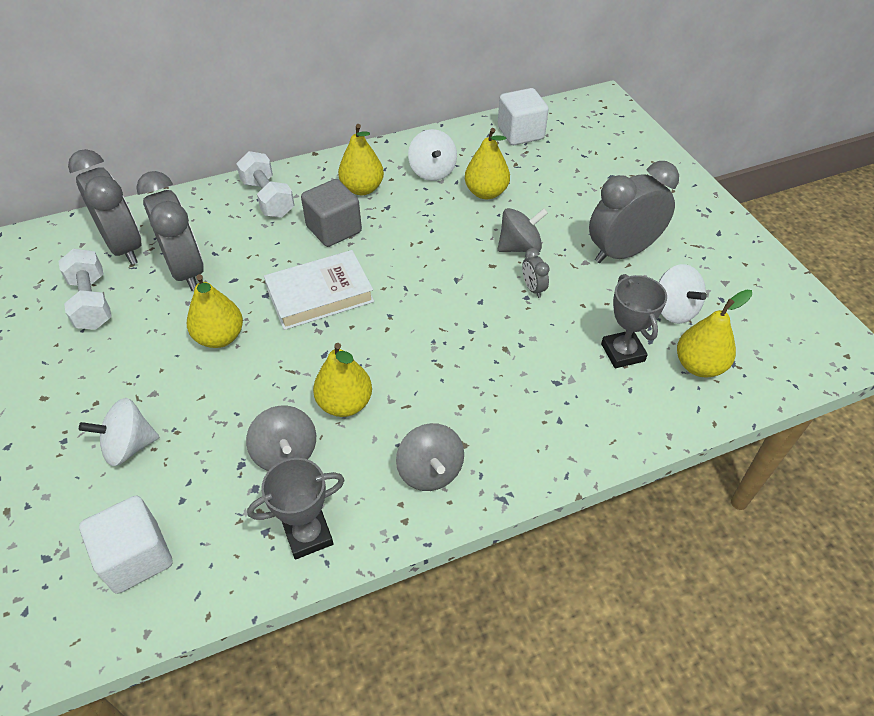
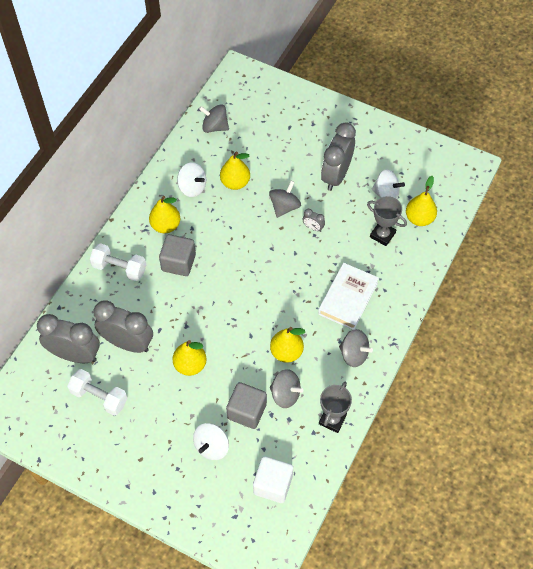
camera: 40 degrees left, 10 degrees up
white book [264,250,374,330] -> white book moved to [318,263,379,330]
white cube [498,88,549,145] -> grey spinning top [199,104,229,133]
none -> grey cube [226,382,267,429]

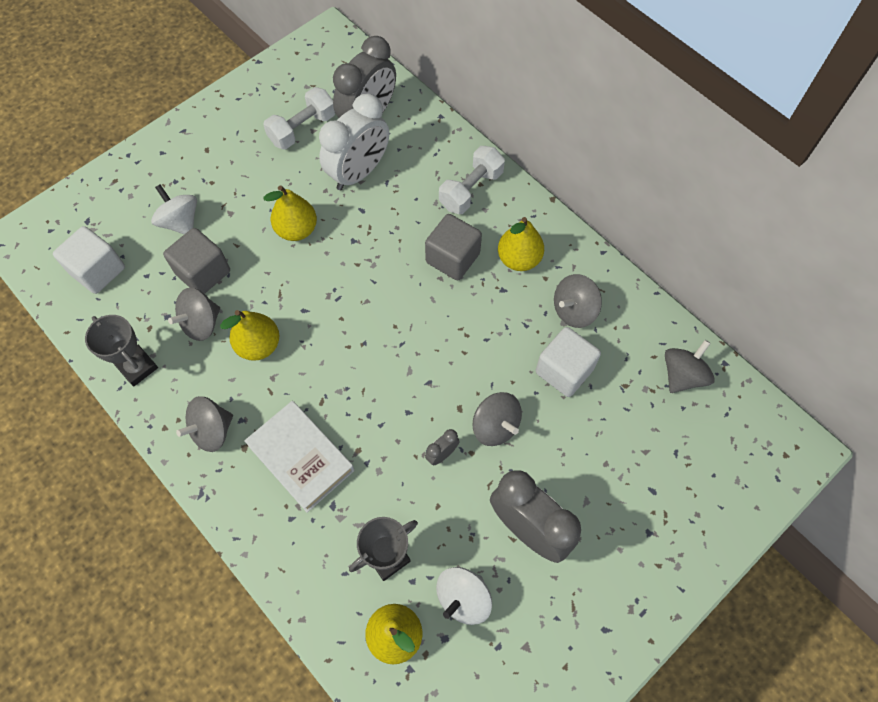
camera: 110 degrees right, 5 degrees up
grey clock [94,300,153,353] -> white clock [319,93,389,190]
white spinning top [177,162,206,197] -> grey spinning top [554,274,602,328]
yellow pear [220,152,250,190] -> white cube [536,327,601,397]

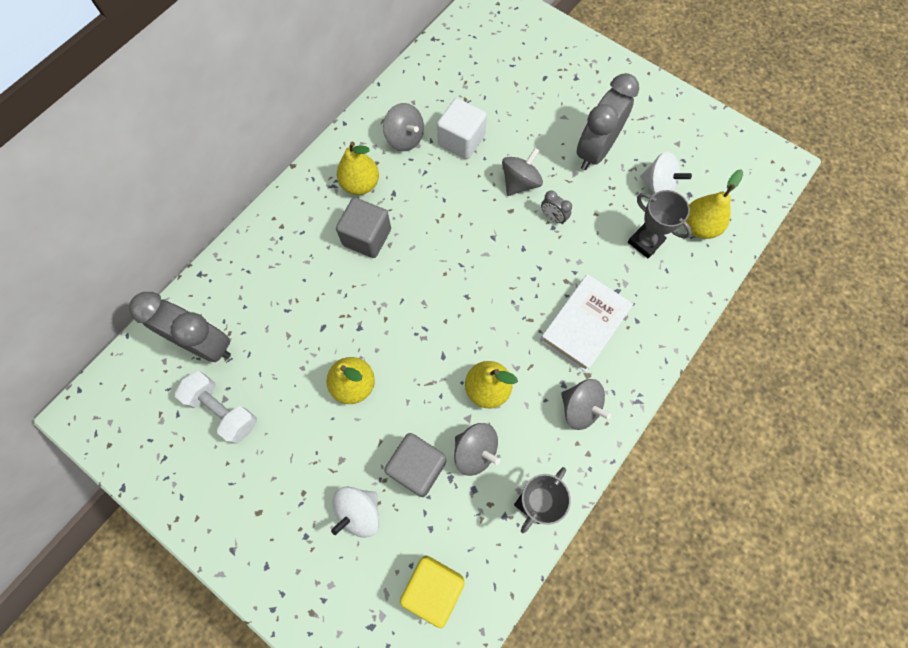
camera: 100 degrees left, 5 degrees up
white cube [53,226,125,294] -> yellow cube [400,556,465,628]
white clock [319,93,389,190] -> none
white dumbbell [439,146,505,214] -> none
grey spinning top [665,340,715,393] -> none

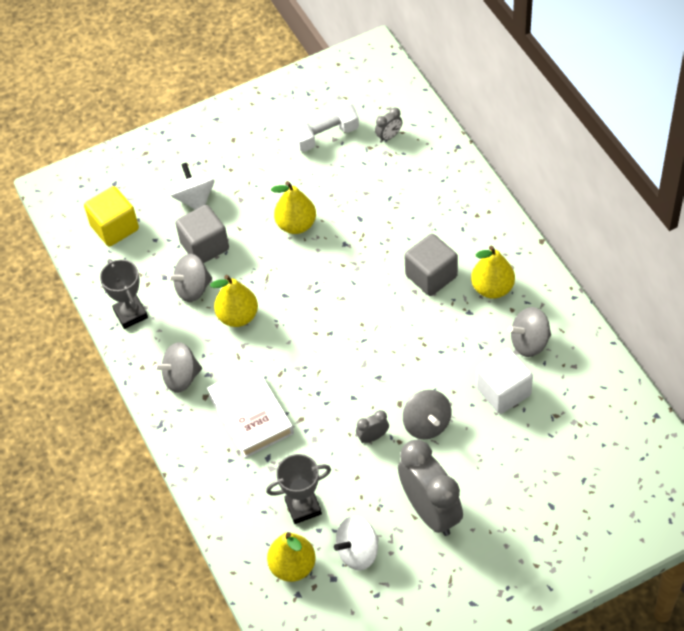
camera: 120 degrees right, 15 degrees down
grey clock [129,292,231,362] -> grey clock [375,108,402,143], size x0.42

